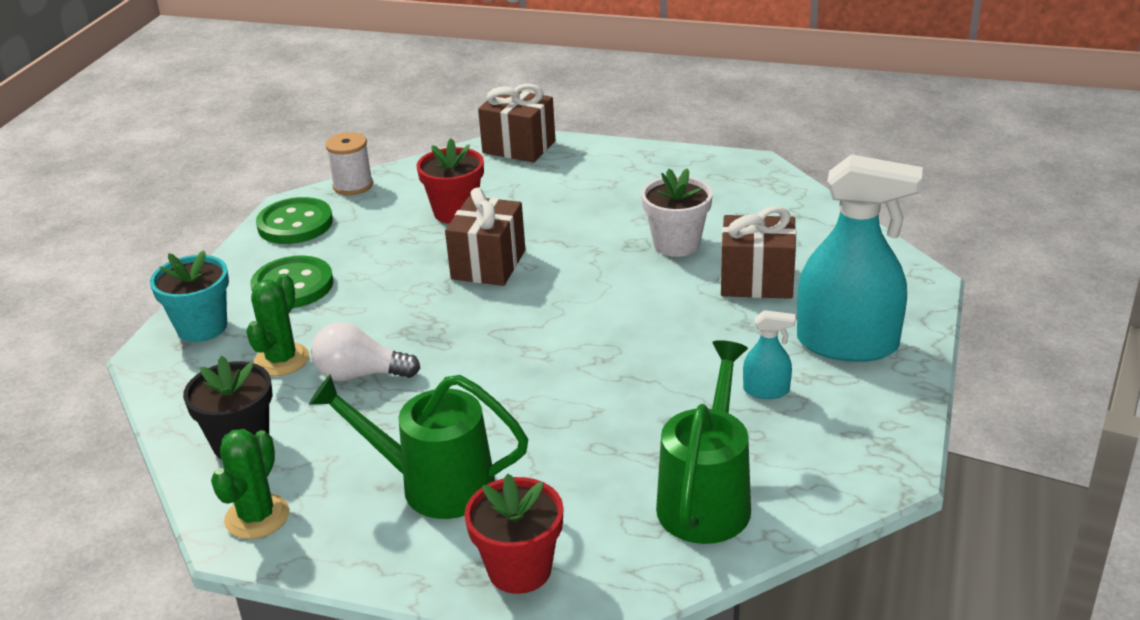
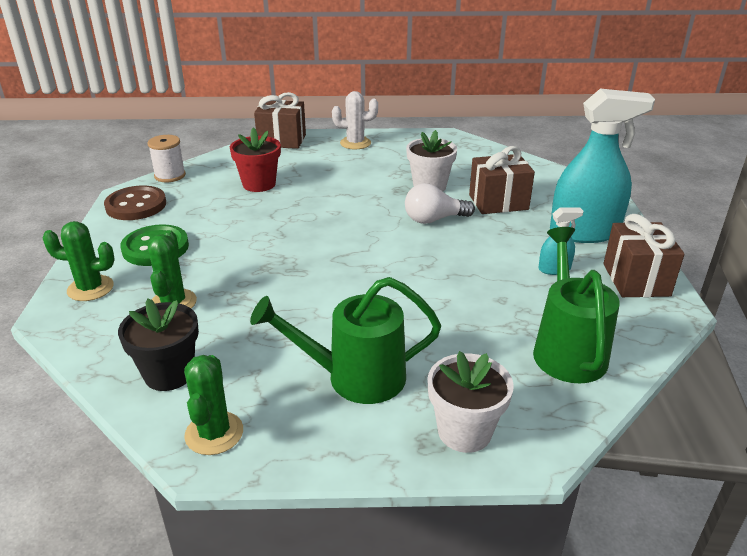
camera: 20 degrees left, 0 degrees up
turquoise flower pot [150,250,229,342] -> green cactus [43,221,115,301]
green button [256,197,333,244] -> brown button [104,186,166,220]
white light bulb [311,322,420,381] -> white light bulb moved to [405,183,475,224]
brown gift [445,187,525,286] -> brown gift moved to [603,214,685,297]
red flower pot [464,474,564,594] -> white flower pot [427,351,514,453]
none -> white cactus [332,91,378,150]

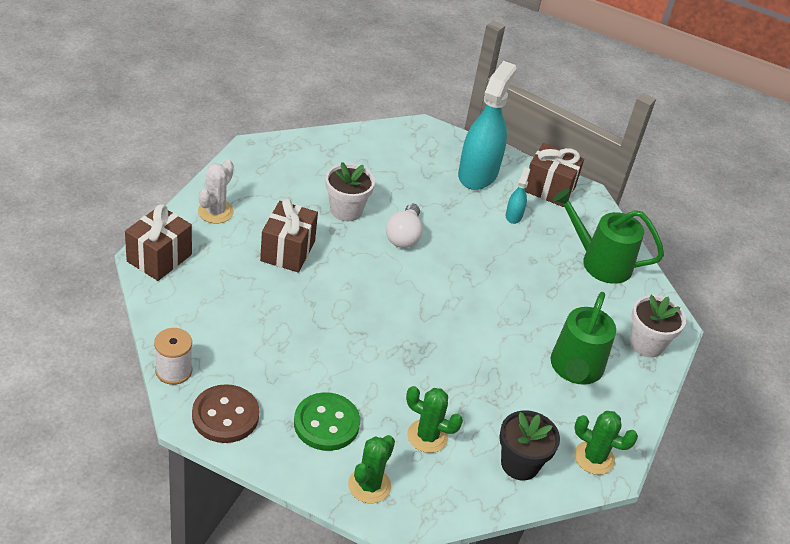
camera: 70 degrees left, 10 degrees up
red flower pot [230,127,281,192] -> none
brown gift [469,146,535,214] -> brown gift moved to [260,199,318,273]

